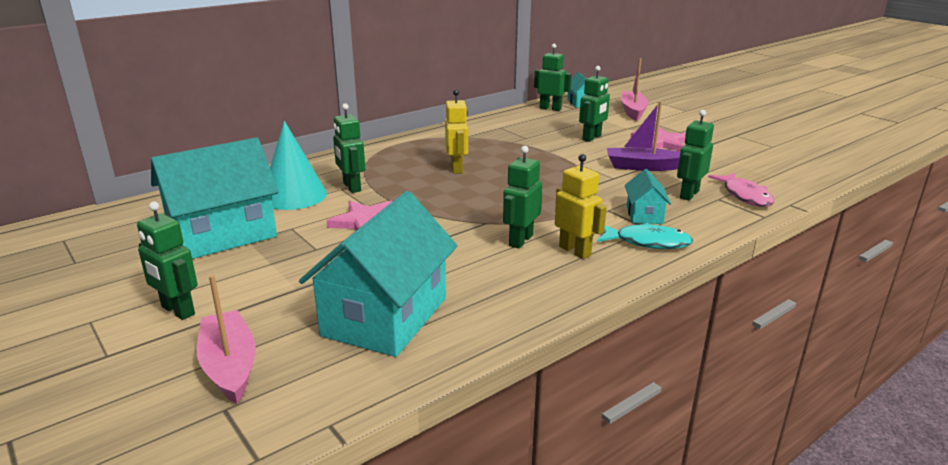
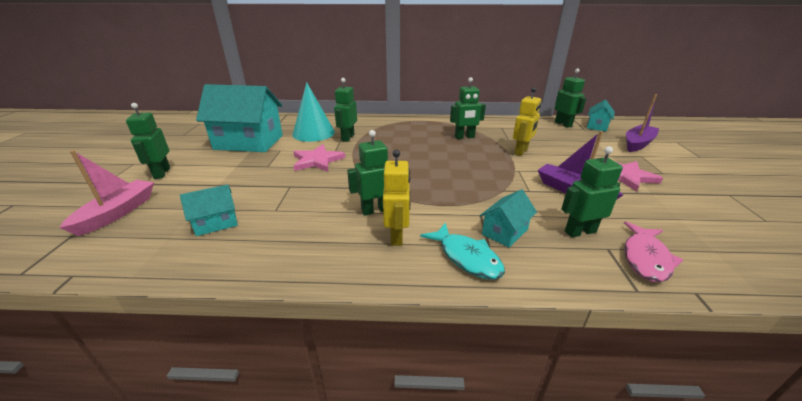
camera: 40 degrees right, 5 degrees up
turquoise house [299,191,457,357] -> turquoise house [180,184,238,236], size x0.47
yellow robot [445,89,468,174] -> yellow robot moved to [513,87,541,156]
green robot [579,66,610,142] -> green robot moved to [450,77,486,139]
pink boat [621,58,649,121] -> purple boat [626,94,659,152]

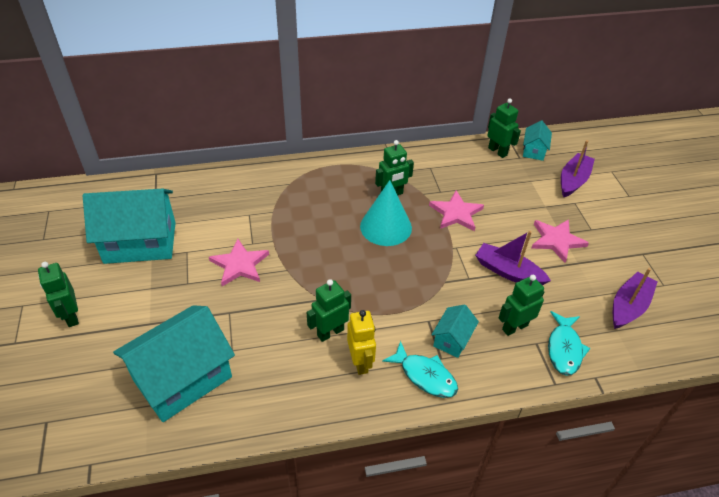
camera: 15 degrees left, 15 degrees up
pink boat [60,150,154,236] -> none
turquoise house [180,184,238,236] -> turquoise house [113,305,235,422], size x2.13
turquoise cone [292,82,335,142] -> turquoise cone moved to [360,180,412,246]
green robot [334,78,357,142] -> none
yellow robot [513,87,541,156] -> pink star [429,191,484,231]
pink fish [624,221,683,282] -> turquoise fish [548,311,590,376]
none -> purple boat [613,268,658,329]

